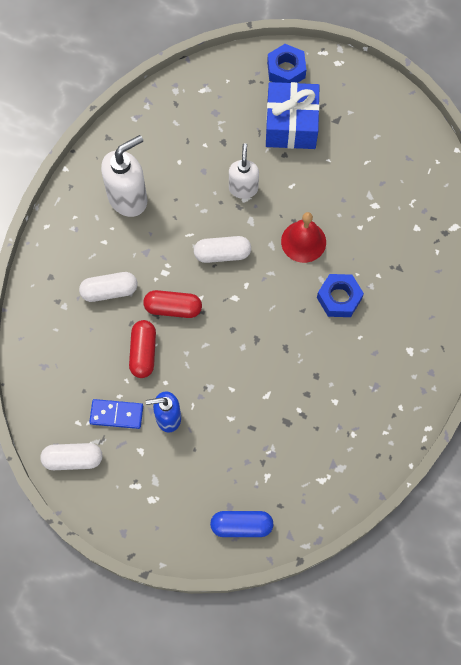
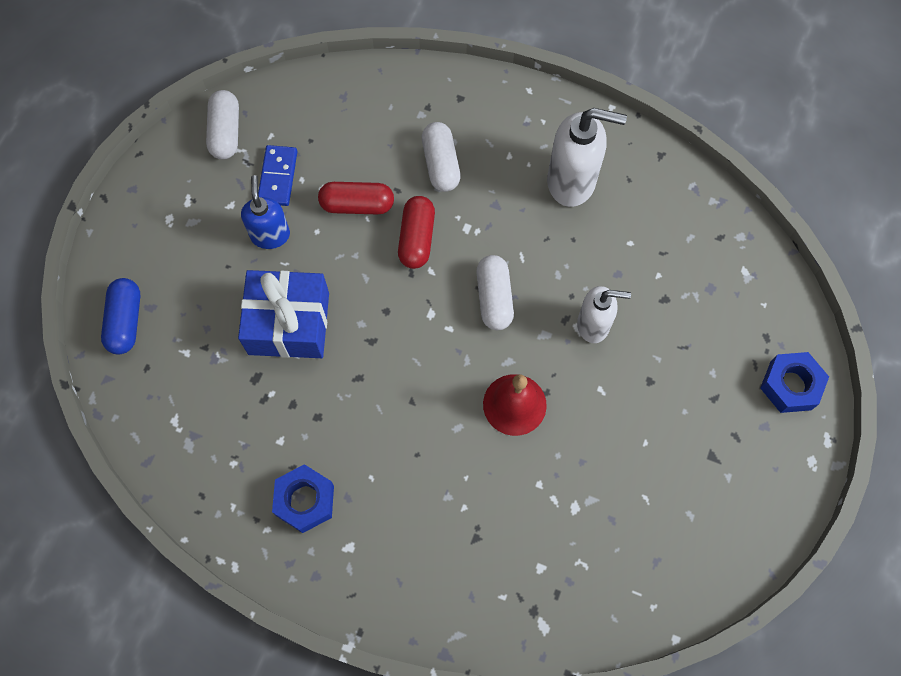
camera: 90 degrees right, 0 degrees up
white soap dispenser [101,135,148,217] -> white soap dispenser turned 45 degrees counterclockwise [547,108,627,207]
blue gift [266,82,320,149] -> blue gift moved to [238,270,329,358]
blue nut [317,274,364,317] -> blue nut moved to [272,464,334,533]

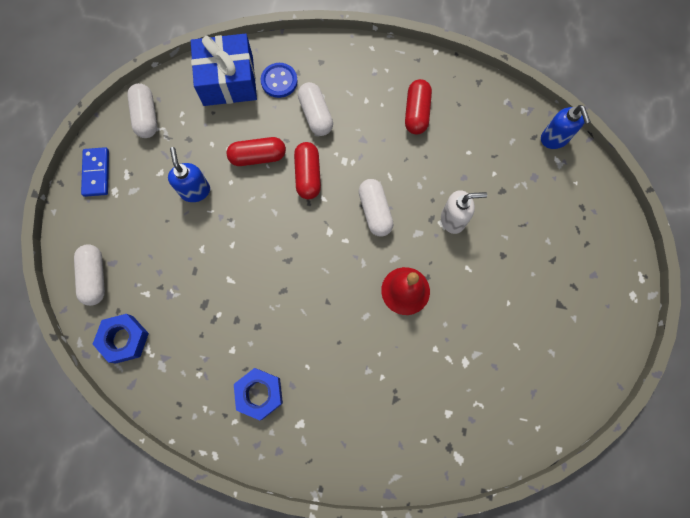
camera: 10 degrees left, 5 degrees up
blue capsule [101,278,140,355] -> white capsule [74,244,105,306]
blue gift [238,270,329,358] -> blue gift moved to [191,34,257,106]
blue domino [258,145,297,206] -> blue domino moved to [81,147,109,197]
white soap dispenser [547,108,627,207] -> red capsule [405,79,432,134]
blue nut [760,352,829,413] -> blue nut moved to [93,314,149,364]
none -> blue button [261,63,298,98]
none -> blue soap dispenser [541,105,591,149]

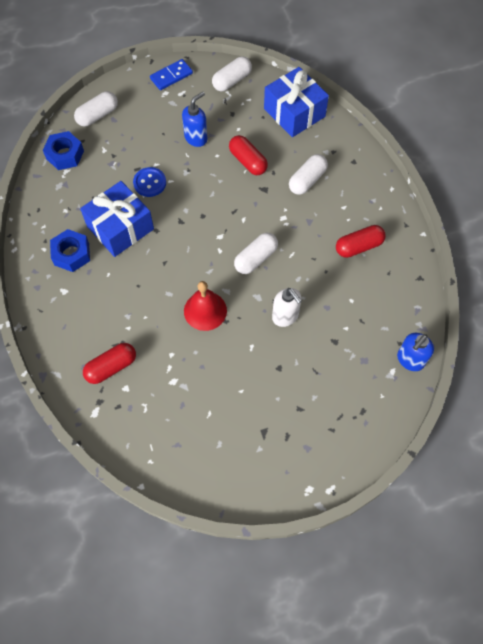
camera: 60 degrees right, 10 degrees down
blue button [261,63,298,98] -> blue button moved to [133,167,166,197]
red capsule [294,142,321,199] -> red capsule moved to [83,343,136,384]
none -> blue gift [80,181,154,257]

